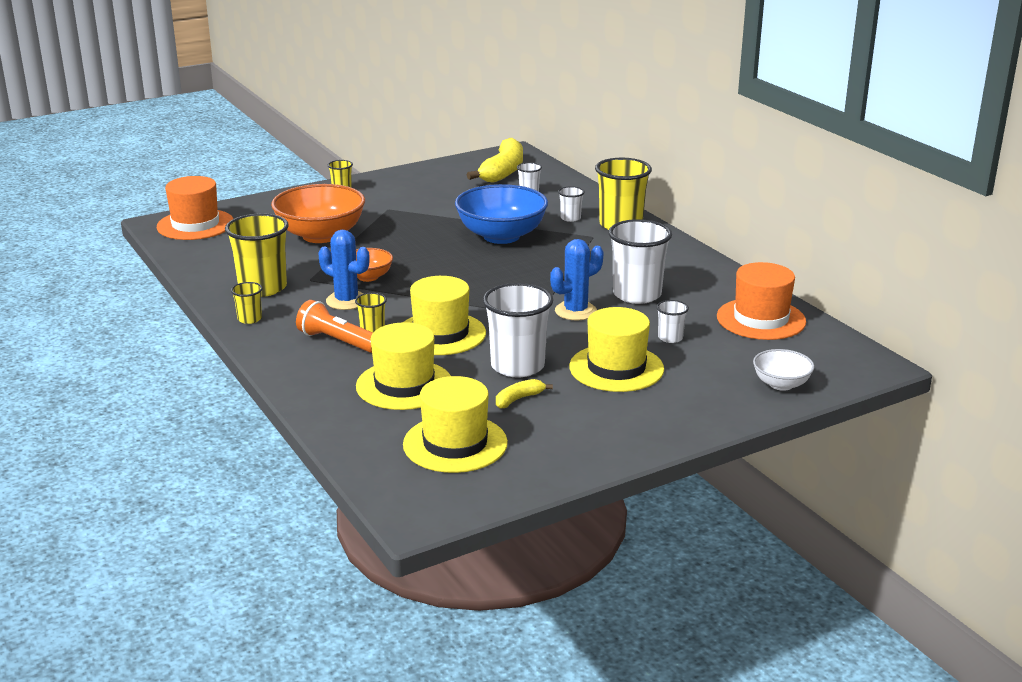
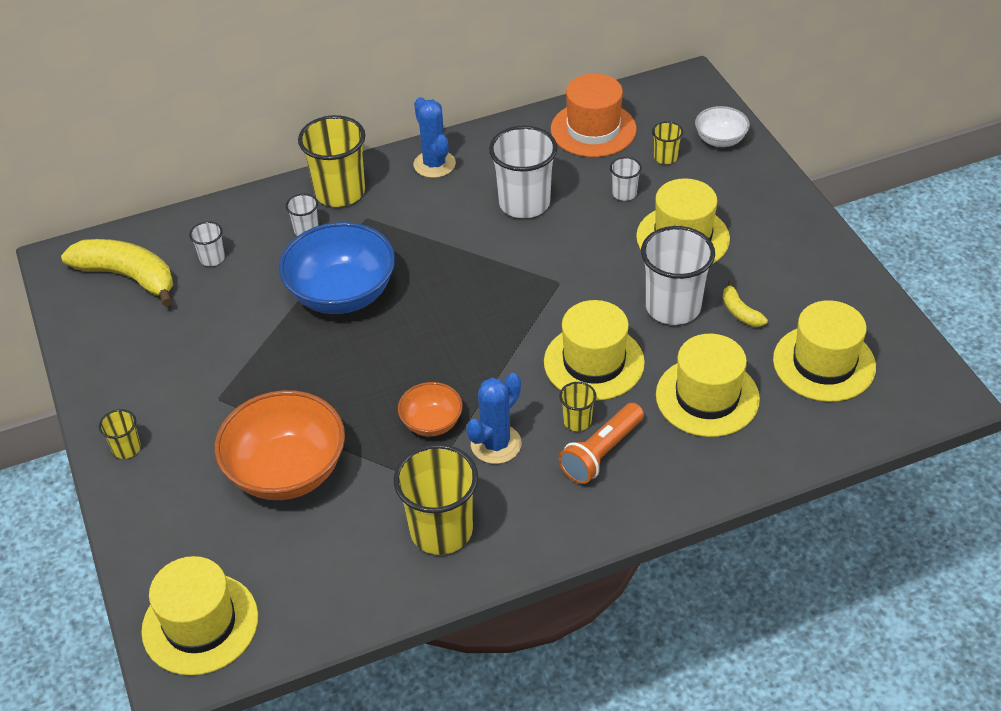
camera: 80 degrees left, 20 degrees up
orange hat [157,176,234,240] -> yellow hat [141,556,258,675]
yellow cup [231,282,263,324] -> yellow cup moved to [652,121,683,164]
blue cactus [550,239,603,320] -> blue cactus moved to [414,97,456,178]

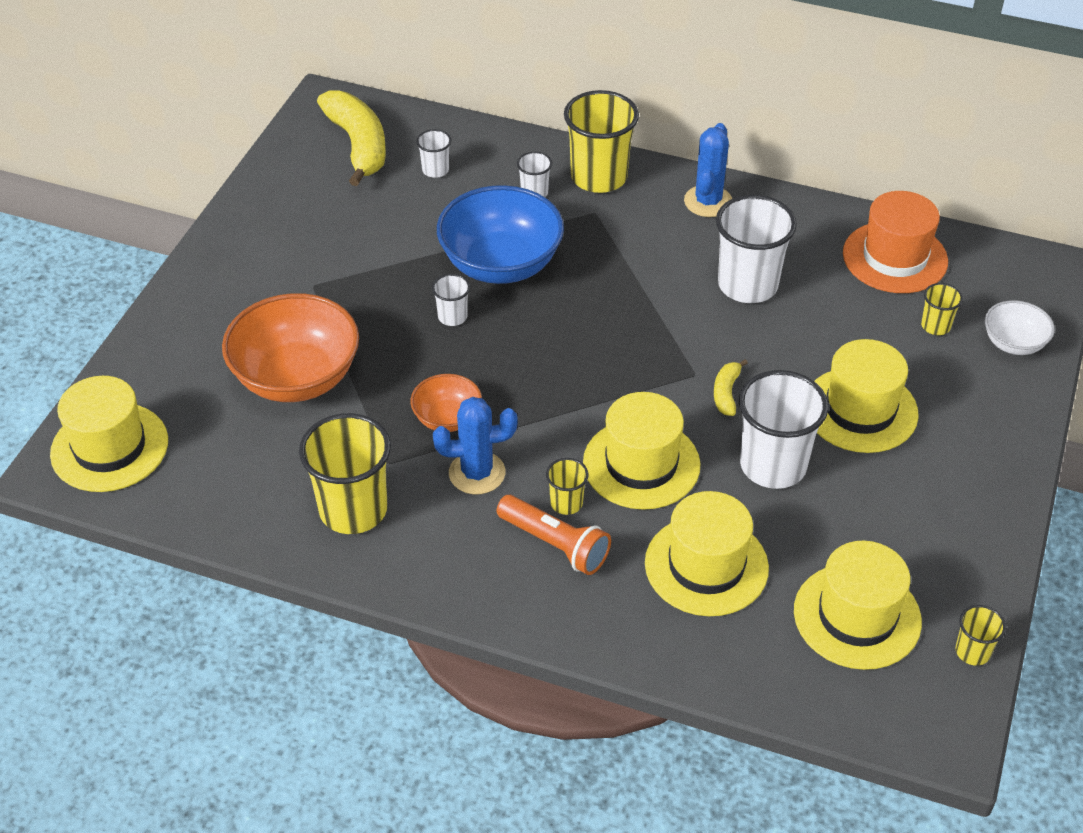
camera: 40 degrees right, 0 degrees up
yellow cup [99,409,141,459] -> yellow cup moved to [955,605,1006,665]
orange flashlight [559,403,644,484] -> orange flashlight turned 135 degrees counterclockwise [496,495,611,575]
white cup [610,157,642,201] -> white cup moved to [432,274,470,326]
yellow banana [723,280,768,327] -> yellow banana moved to [714,359,748,416]

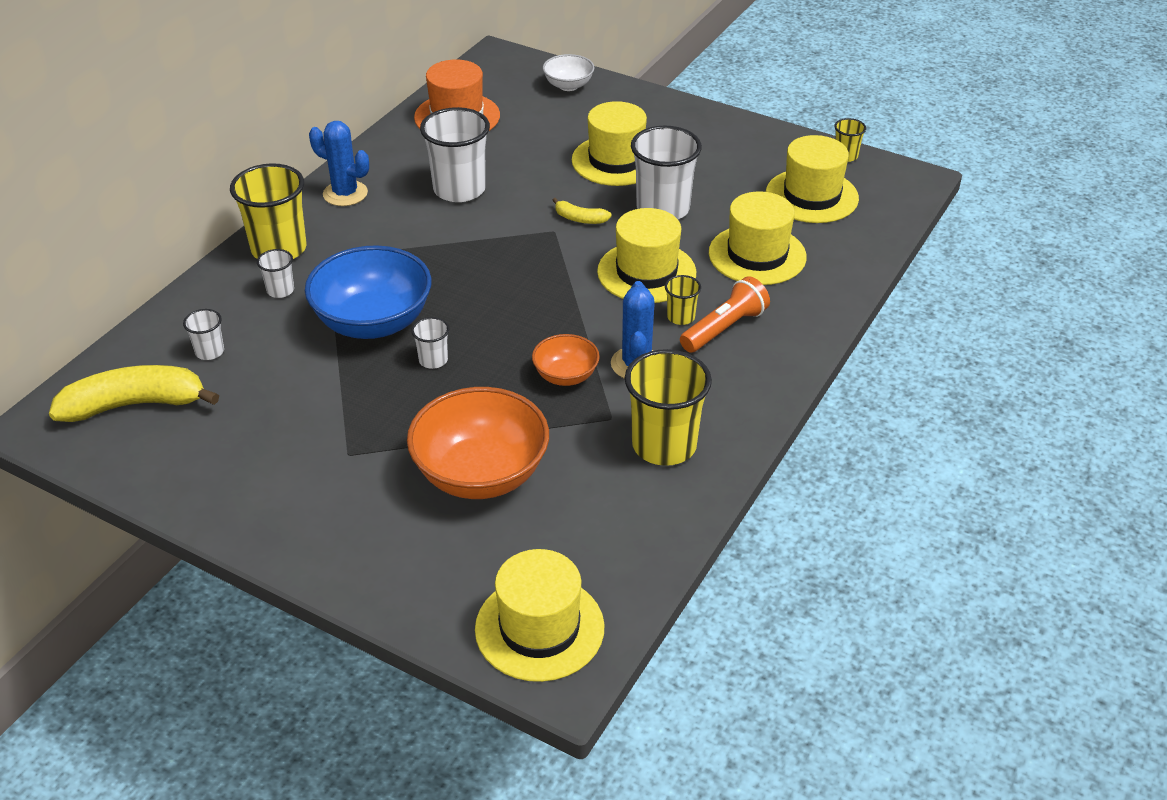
camera: 80 degrees left, 5 degrees down
yellow cup [921,283,963,335] -> none

